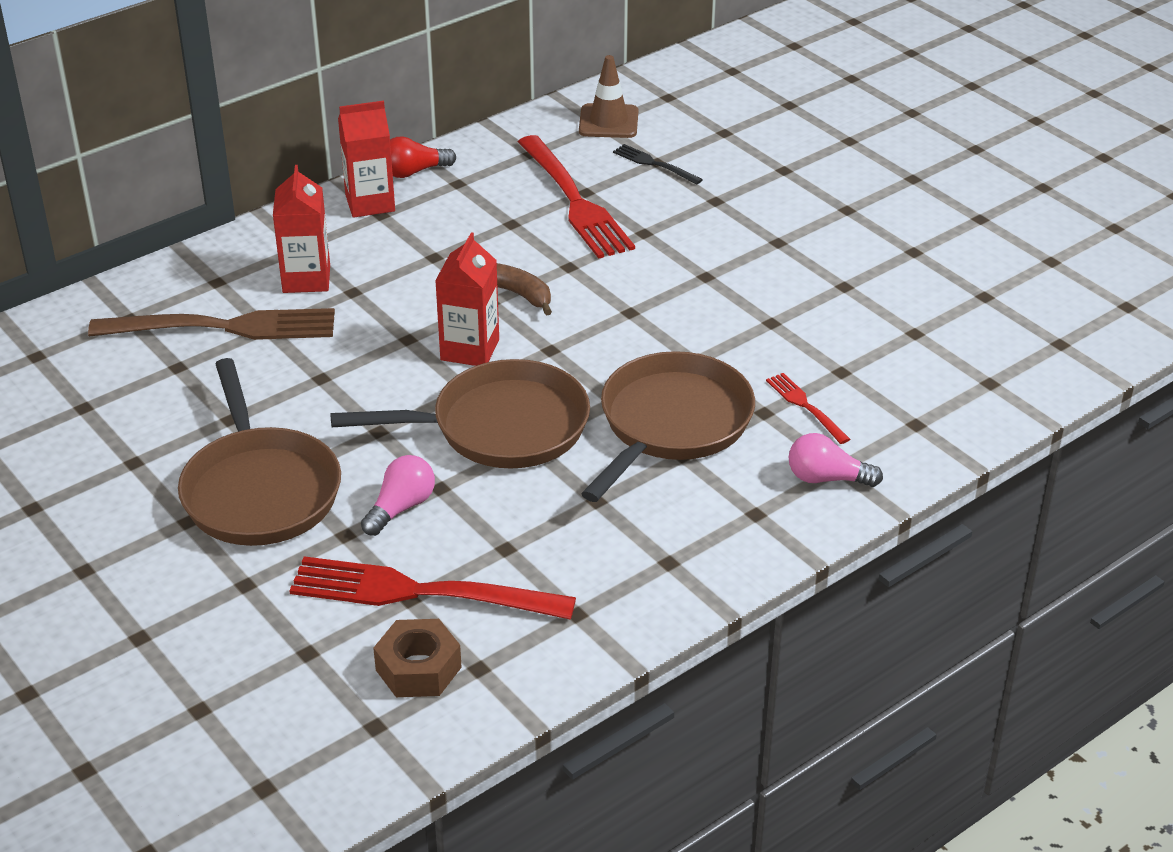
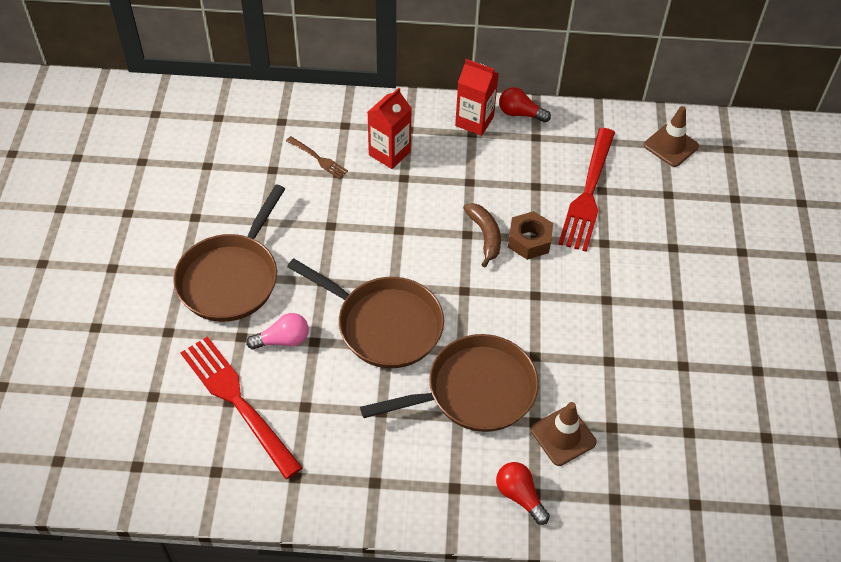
camera: 40 degrees right, 15 degrees up
brown fork [88,308,335,340] -> brown fork [286,136,348,179], size x0.47
brown nut [373,619,462,697] -> brown nut moved to [508,211,553,260]
red carton [435,233,499,366] -> none
black fork [613,144,703,185] -> none
red fork [766,373,850,444] -> brown traffic cone [531,402,597,466]
pink light bulb [788,433,883,487] -> red light bulb [496,462,550,525]

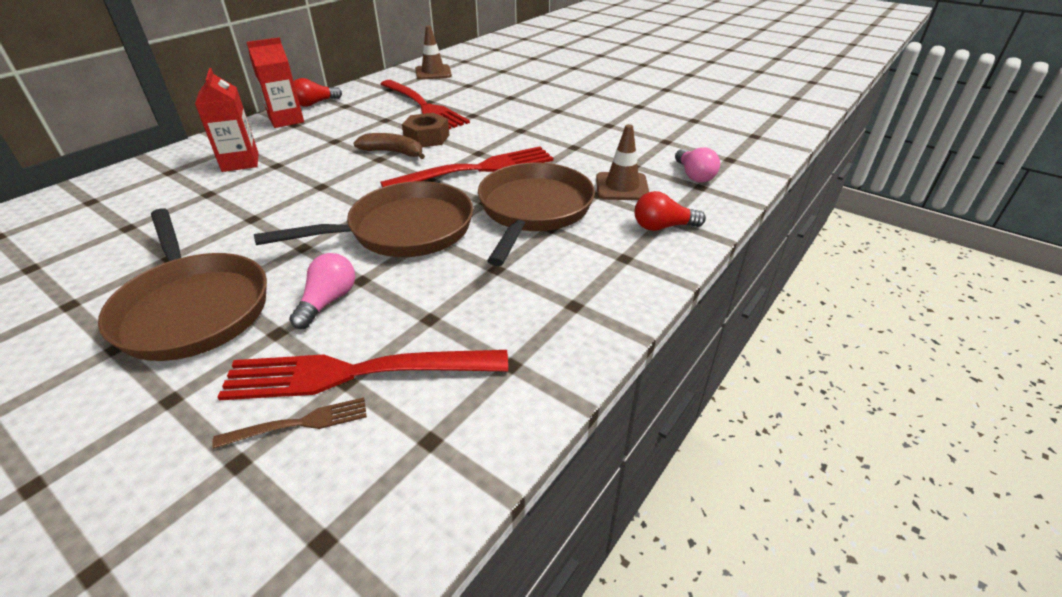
camera: 55 degrees left, 15 degrees down
brown fork [286,136,348,179] -> brown fork moved to [212,397,367,449]
none -> red fork [380,146,554,187]
none -> pink light bulb [675,147,720,183]

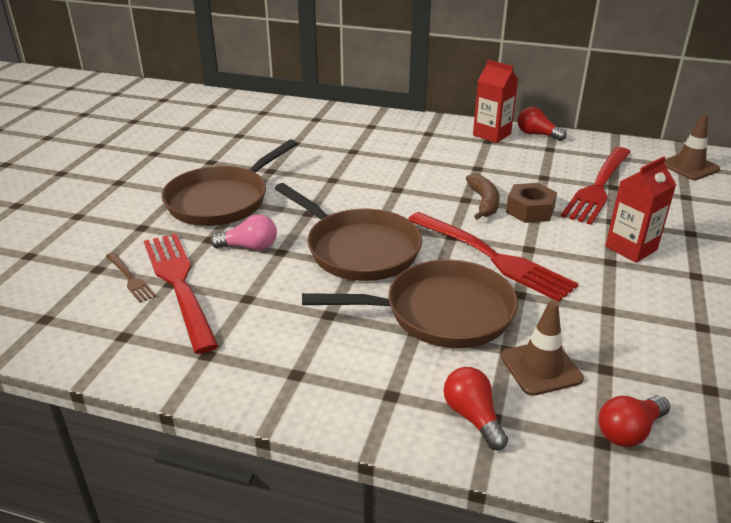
camera: 70 degrees right, 5 degrees down
red carton [195,68,259,172] -> red carton moved to [605,156,676,263]
pink light bulb [675,147,720,183] -> red light bulb [599,395,670,447]

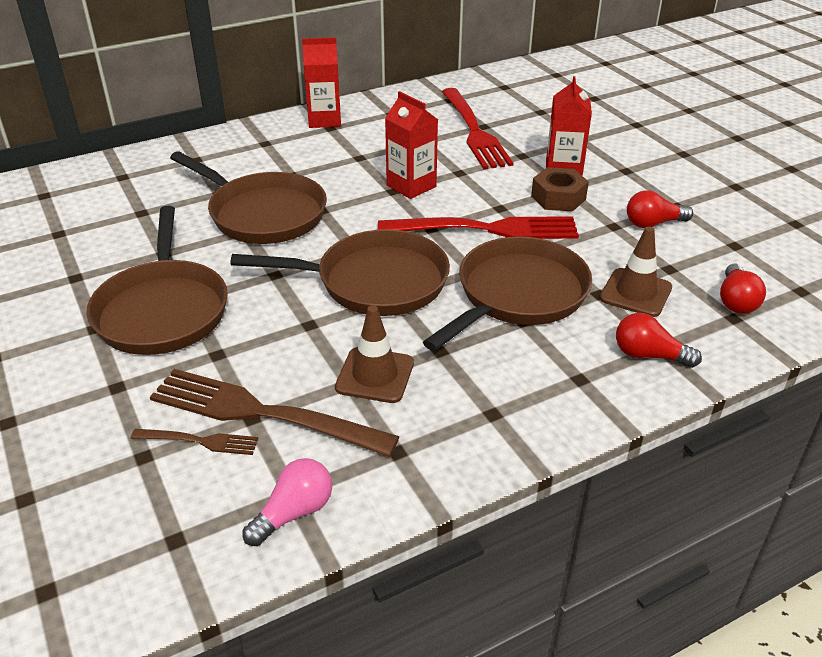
camera: 45 degrees left, 5 degrees up
red fork [144,234,219,354] -> brown fork [150,369,399,457]
pink light bulb [210,214,277,250] -> pink light bulb moved to [242,458,332,546]
brown banana [466,174,500,220] -> red carton [385,91,438,199]
brown nut [506,183,557,223] -> brown nut moved to [531,167,589,212]
red light bulb [517,107,567,141] -> red light bulb moved to [627,190,693,228]
brown traffic cone [664,115,720,180] -> brown traffic cone moved to [335,305,414,403]
none -> brown pan [170,151,327,244]

